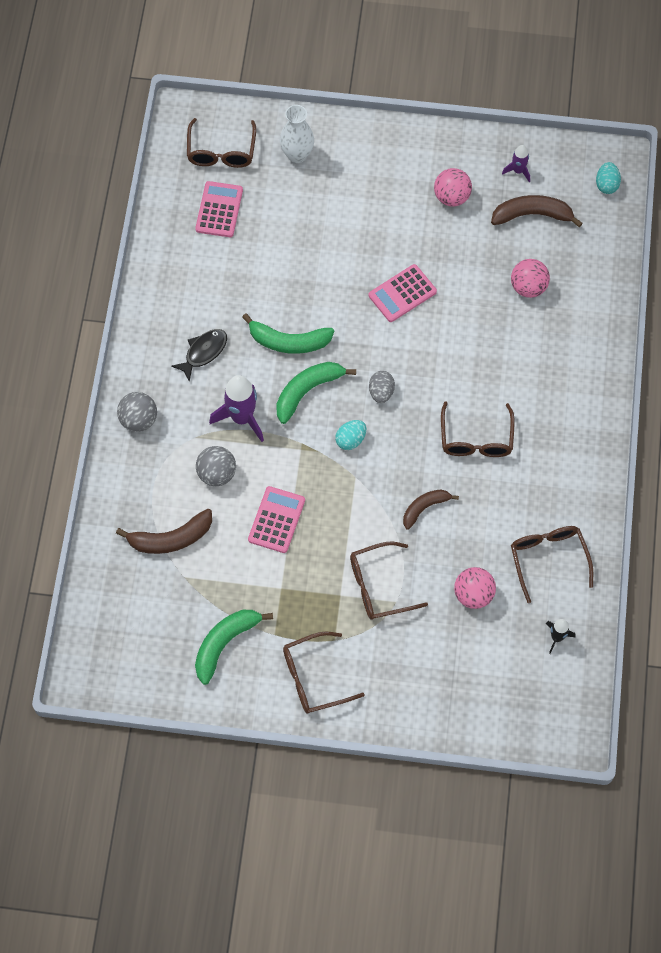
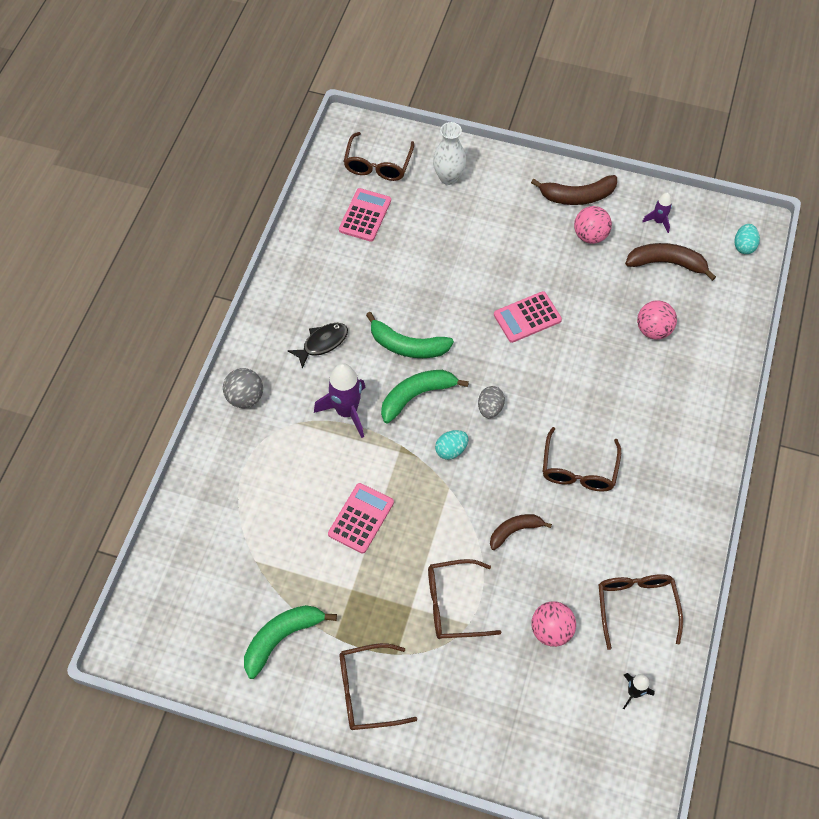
camera: 10 degrees right, 5 degrees down
brown banana [116,509,212,554] -> brown banana moved to [531,175,617,205]
grey ball [196,446,236,486] -> none

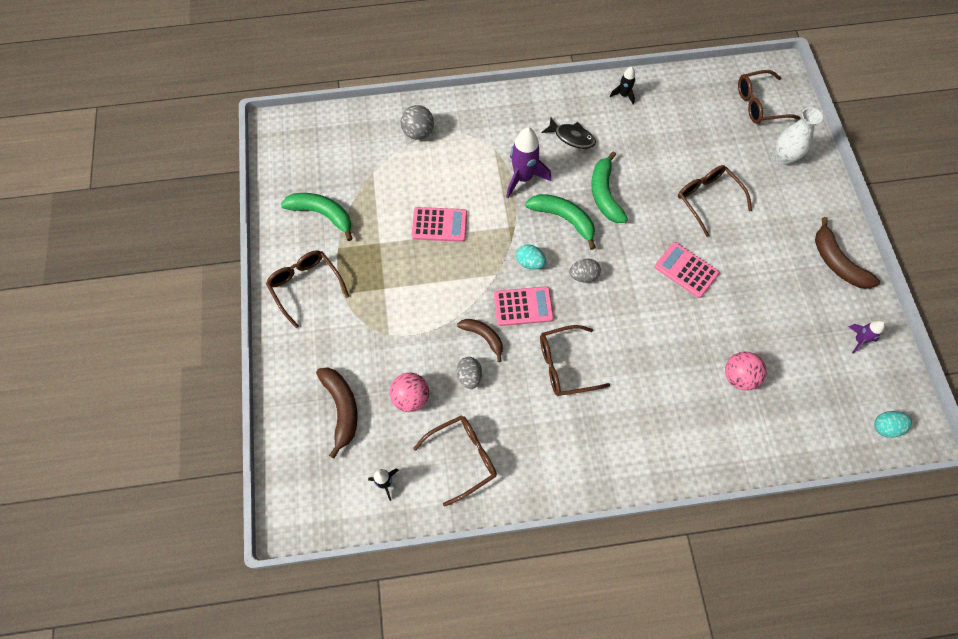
camera: 65 degrees right, 5 degrees up
grey ball [223,368,263,408] -> grey ball moved to [400,105,434,140]
pink calculator [339,188,391,241] -> pink calculator moved to [494,286,554,326]
brown glasses [428,559,501,639] -> brown glasses moved to [678,165,752,237]
pink ball [574,206,612,244] -> none
brown banana [625,243,716,281] -> brown banana moved to [316,367,358,459]
none -> grey egg [456,357,482,389]
none -> black rocket [610,67,635,104]

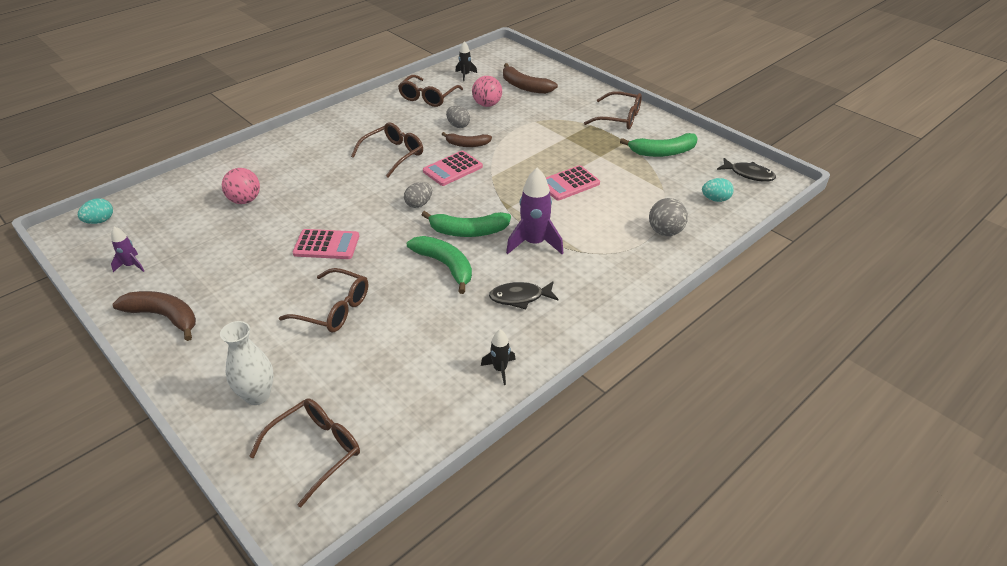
camera: 145 degrees right, 25 degrees down
turquoise egg [516,244,546,269] -> turquoise egg moved to [702,178,734,202]
none -> black fish [717,158,776,182]

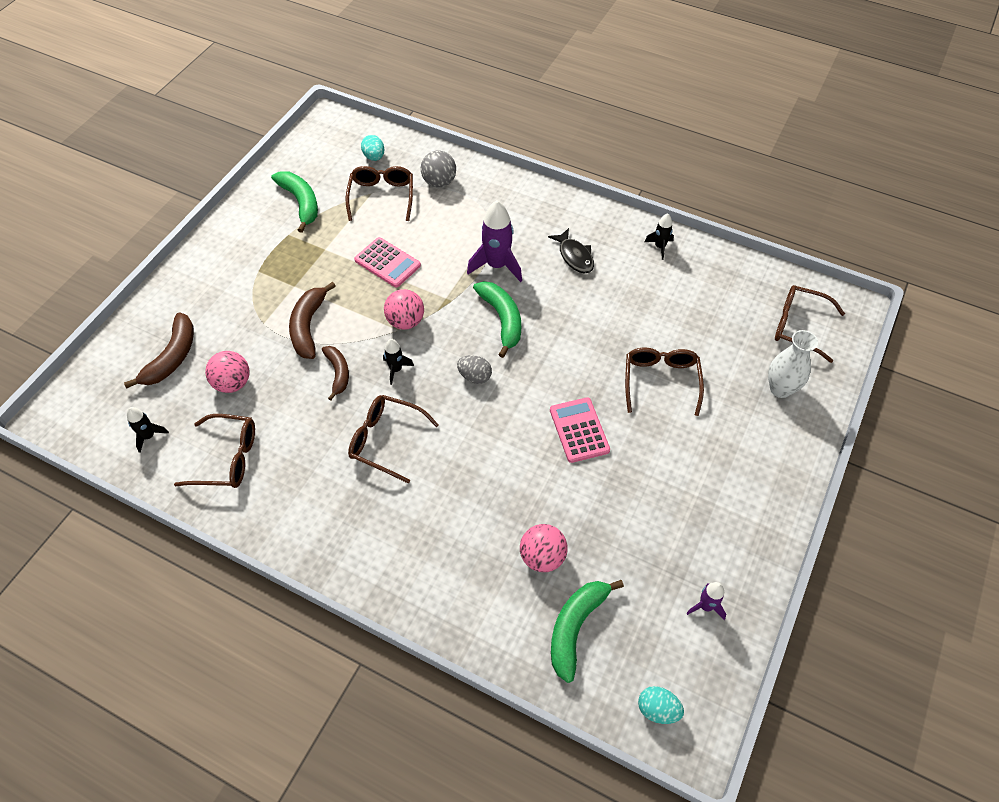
camera: 110 degrees left, 15 degrees up
brown banana [113,291,196,341] -> brown banana moved to [289,282,336,359]
green banana [407,236,472,294] -> green banana moved to [551,580,624,683]
pink calculator [423,151,483,186] -> black rocket [383,339,414,385]
grey egg [446,106,470,128] -> none
brown glasses [584,91,642,129] -> brown glasses moved to [345,166,413,221]
black fish [717,158,776,182] -> none
none -> pink ball [384,289,424,330]

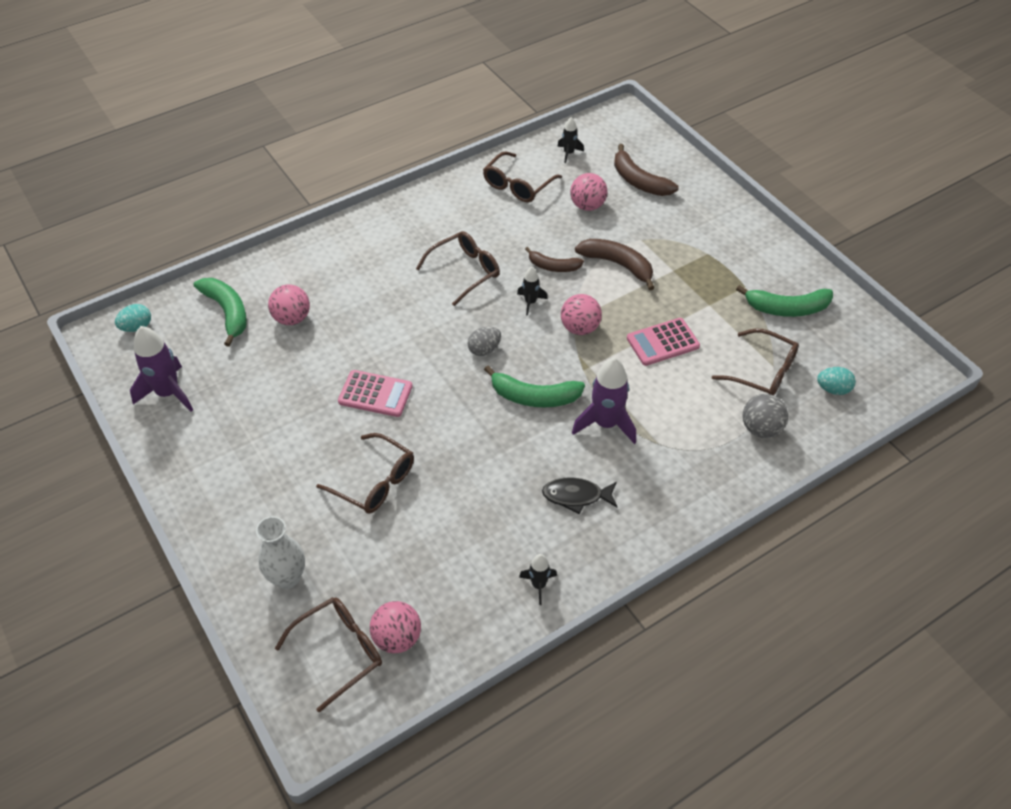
camera: 120 degrees right, 5 degrees down
purple rocket [687,582,726,620] -> purple rocket [130,326,193,412], size x1.87
none -> pink ball [370,601,421,653]

